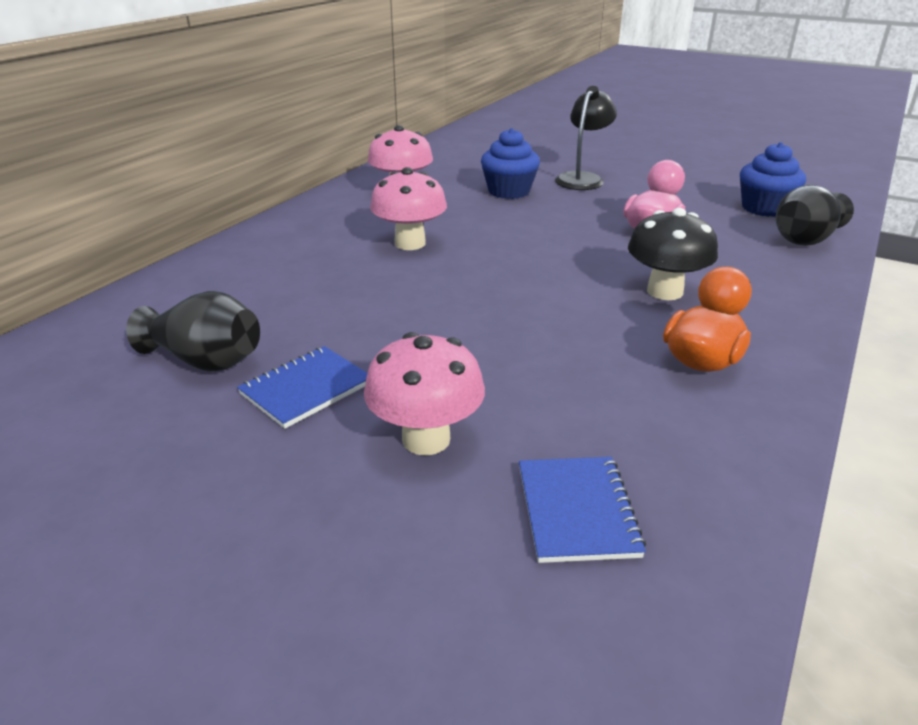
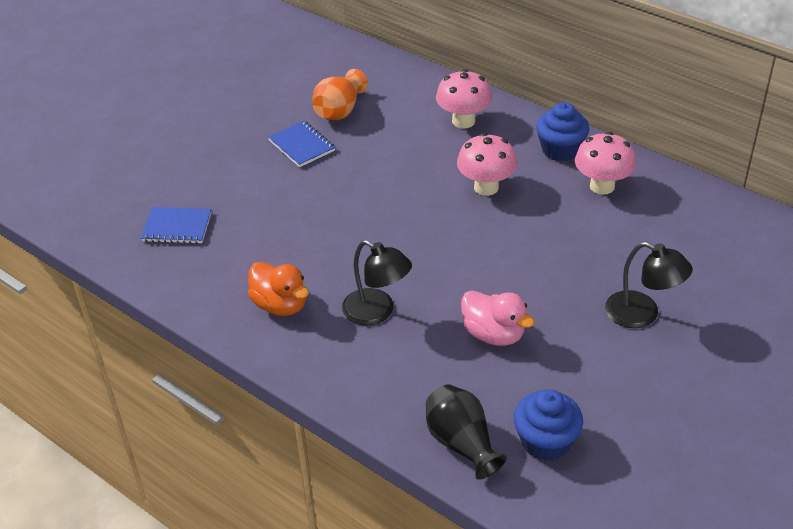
camera: 100 degrees right, 10 degrees up
black vase [126,291,260,372] -> orange vase [313,69,368,120]
pink mushroom [364,332,485,455] -> pink mushroom moved to [436,69,492,129]
blue cupcake [481,128,540,199] -> blue cupcake moved to [536,102,589,161]
black mushroom [628,208,718,300] -> black lamp [342,240,412,325]

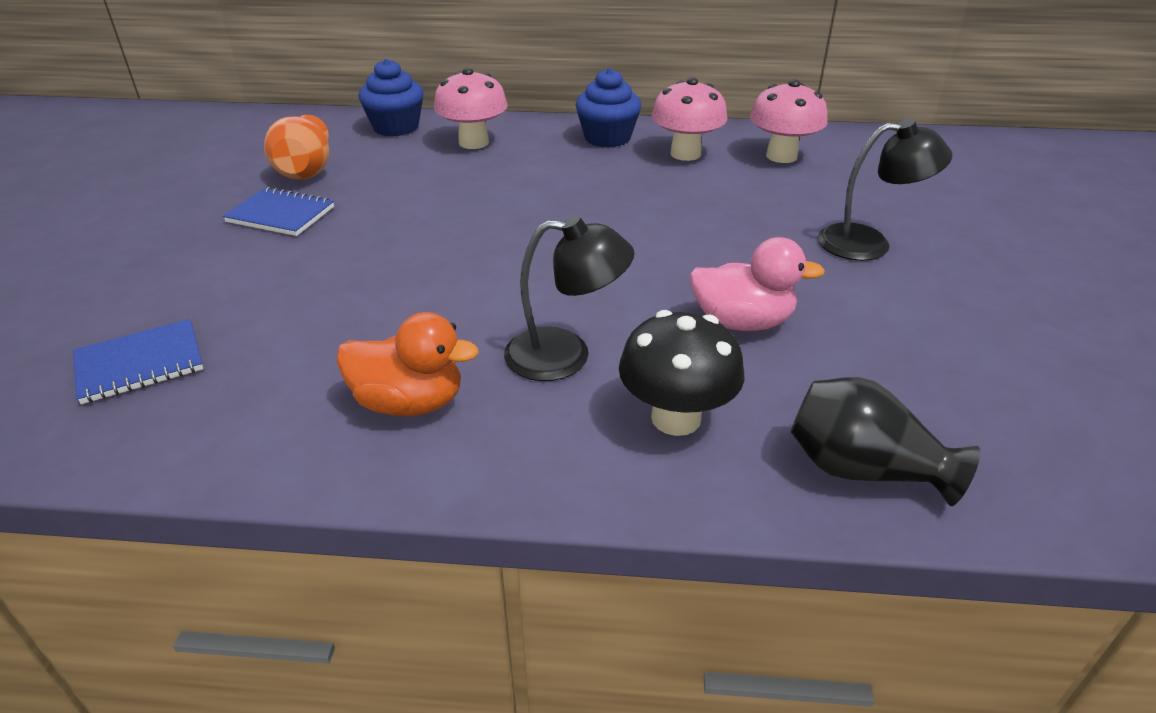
camera: 35 degrees left, 5 degrees down
pink mushroom [457,133,517,196] -> pink mushroom moved to [750,79,827,163]
blue cupcake [514,389,583,461] -> blue cupcake moved to [359,59,424,137]
none -> black mushroom [619,310,744,436]

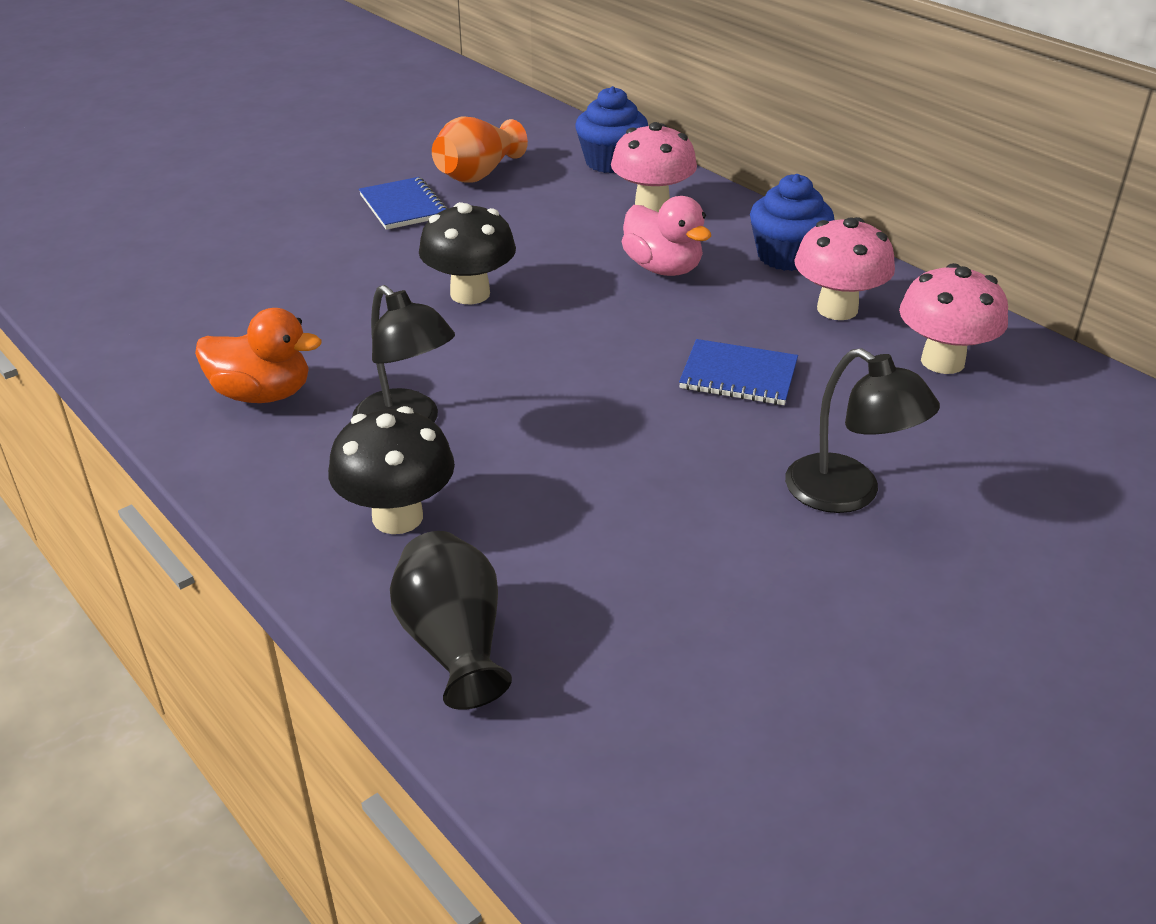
camera: 45 degrees right, 0 degrees up
blue notebook [73,319,203,404] -> blue notebook moved to [679,339,798,405]
orange duck [336,312,479,416] -> orange duck turned 45 degrees counterclockwise [195,308,321,403]
pink duck [689,237,825,331] -> pink duck moved to [622,196,711,276]
none -> black mushroom [419,202,516,304]

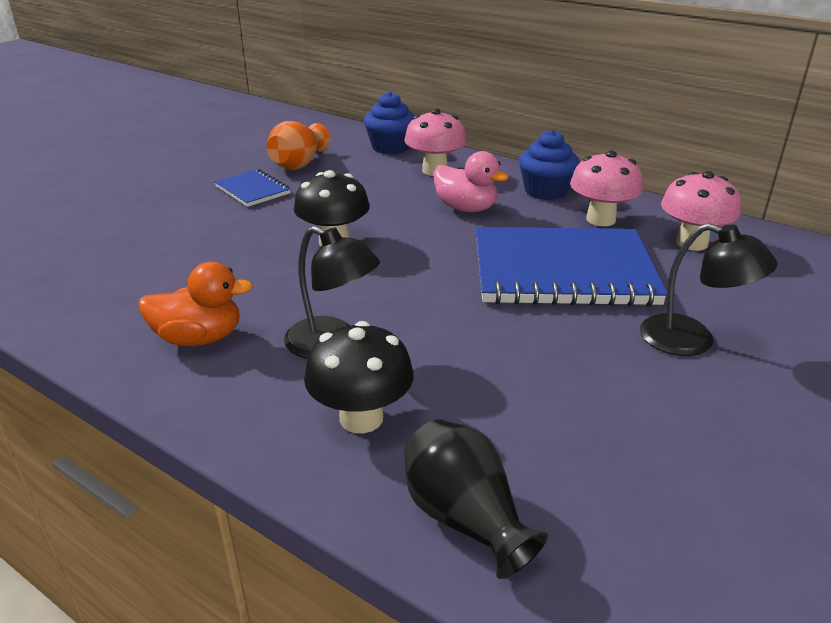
camera: 15 degrees left, 5 degrees down
blue notebook [679,339,798,405] -> blue notebook [476,227,667,306], size x2.14

